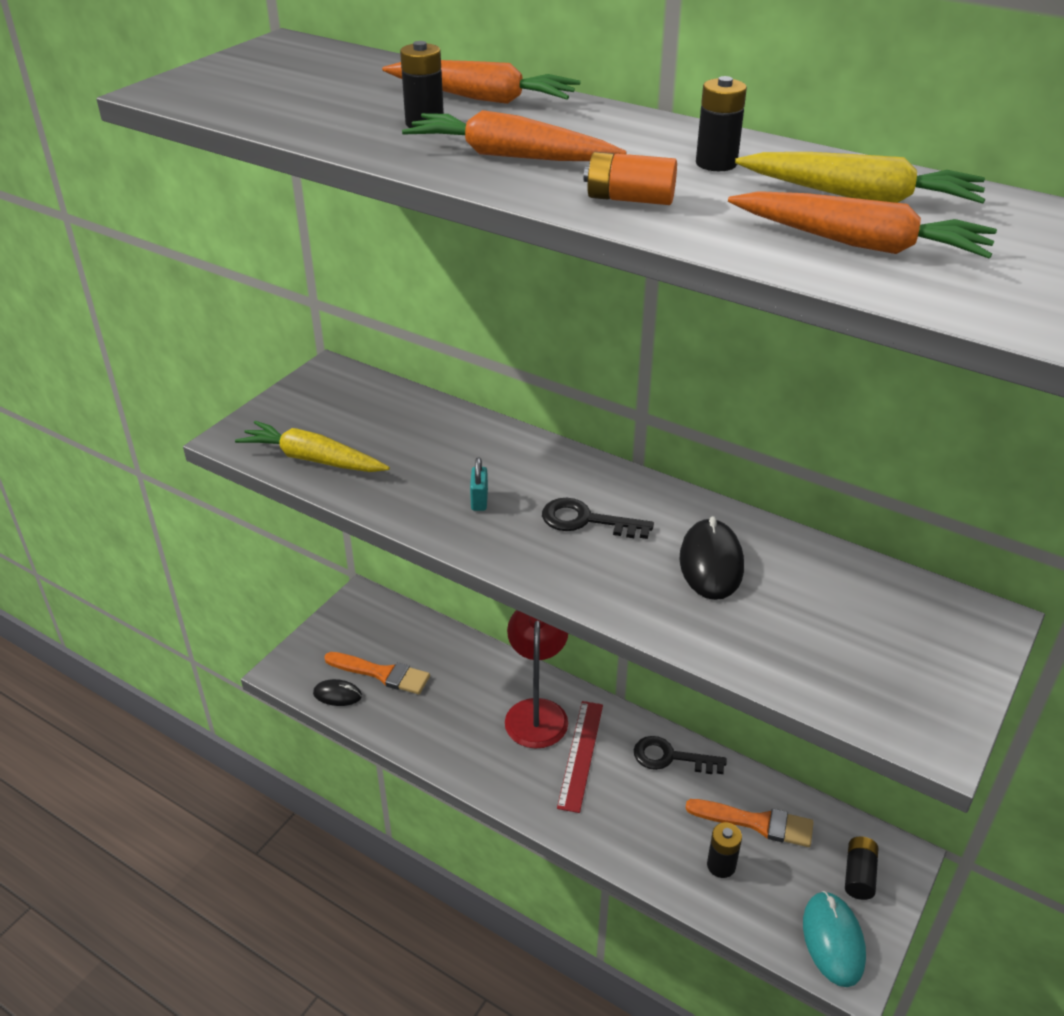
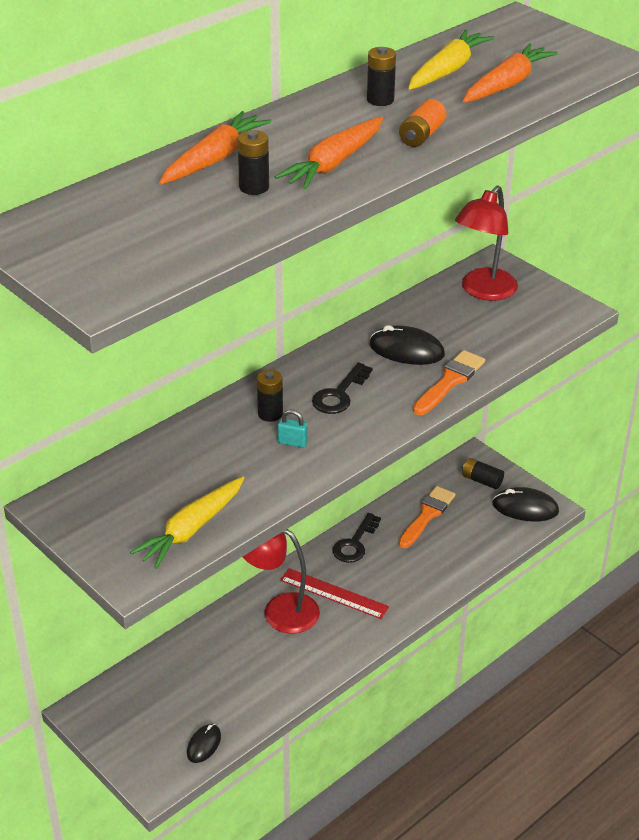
camera: 75 degrees left, 0 degrees up
orange brush [324,652,430,694] -> orange brush moved to [413,350,485,415]
black battery [707,822,742,878] -> black battery moved to [257,370,283,422]
turquoise mouse [803,891,866,987] -> black mouse [492,487,559,521]
none -> red lamp [455,185,518,301]

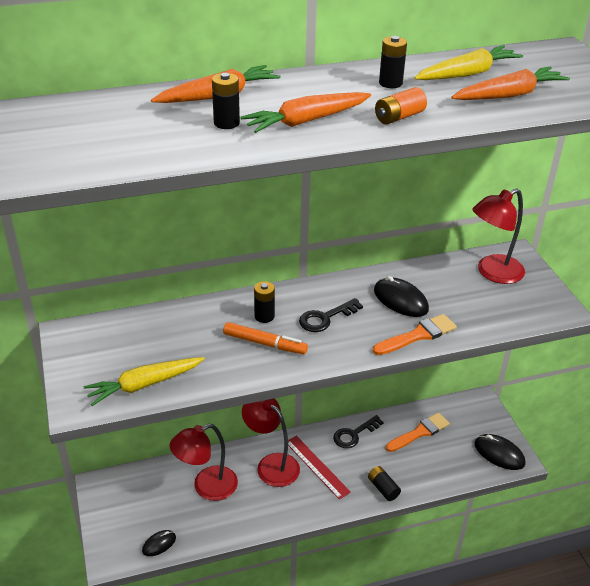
camera: 25 degrees right, 0 degrees up
turquoise padlock [278,409,308,448] -> orange marker [223,322,308,354]
black battery [462,458,504,489] -> black battery moved to [368,466,401,501]
none -> red lamp [170,424,238,501]

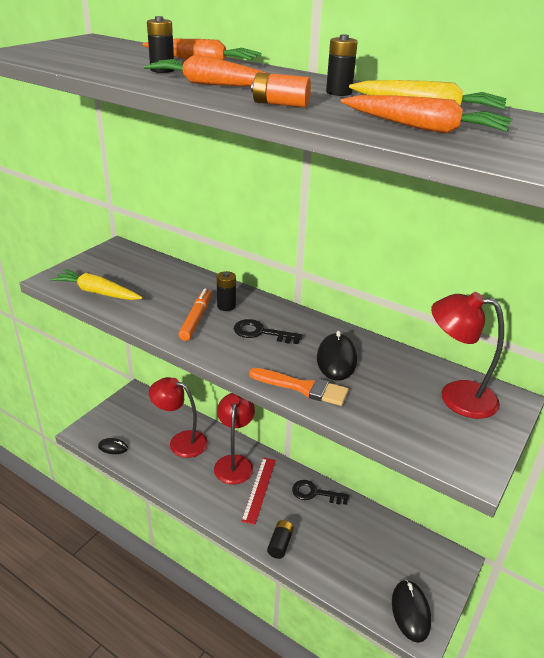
camera: 50 degrees right, 5 degrees down
orange marker [223,322,308,354] -> orange marker turned 150 degrees counterclockwise [178,289,211,341]
orange brush [386,413,450,452] -> none

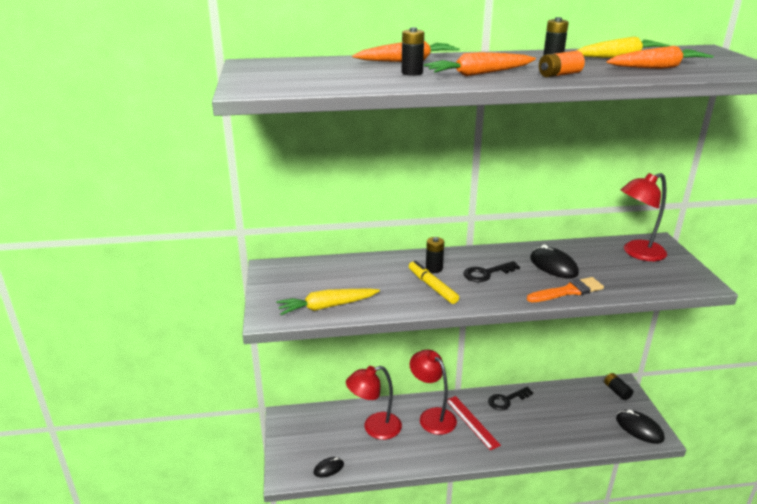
camera: 40 degrees left, 5 degrees down
orange marker [178,289,211,341] -> yellow marker [409,261,459,304]
black battery [267,520,294,559] -> black battery moved to [604,373,633,400]

